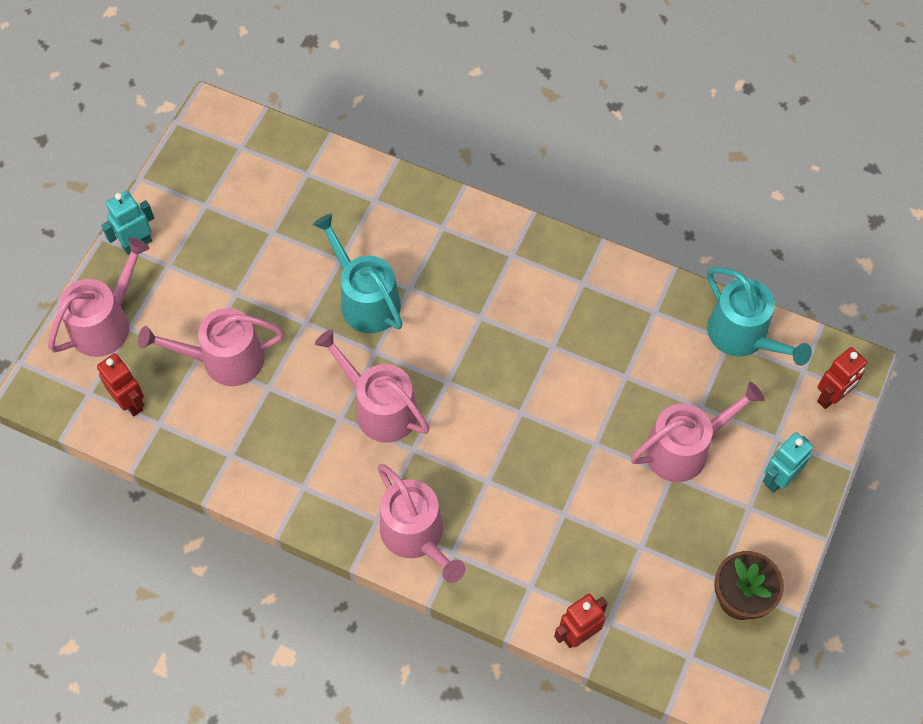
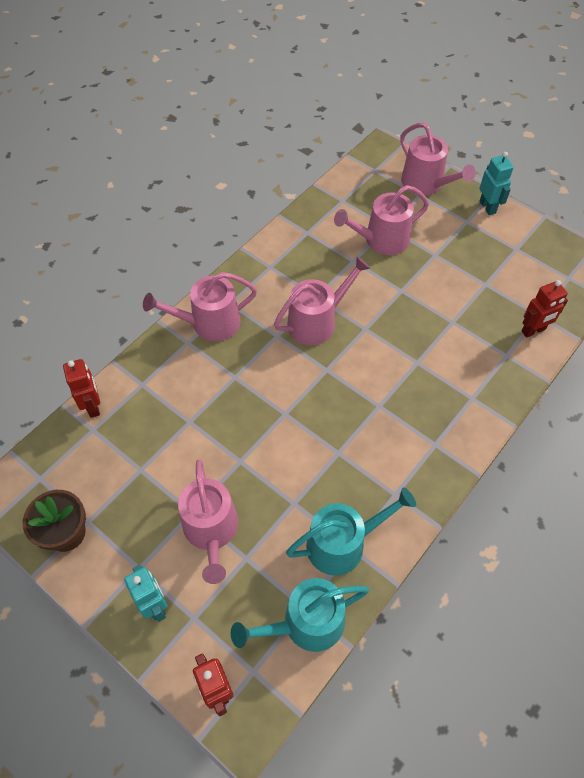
camera: 105 degrees right, 5 degrees down
red robot [97,353,144,416] -> red robot moved to [522,280,568,338]
pink watering can [138,308,284,386] -> pink watering can turned 120 degrees counterclockwise [334,185,429,255]
turquoise watering can [313,213,403,333] -> turquoise watering can moved to [286,488,416,575]

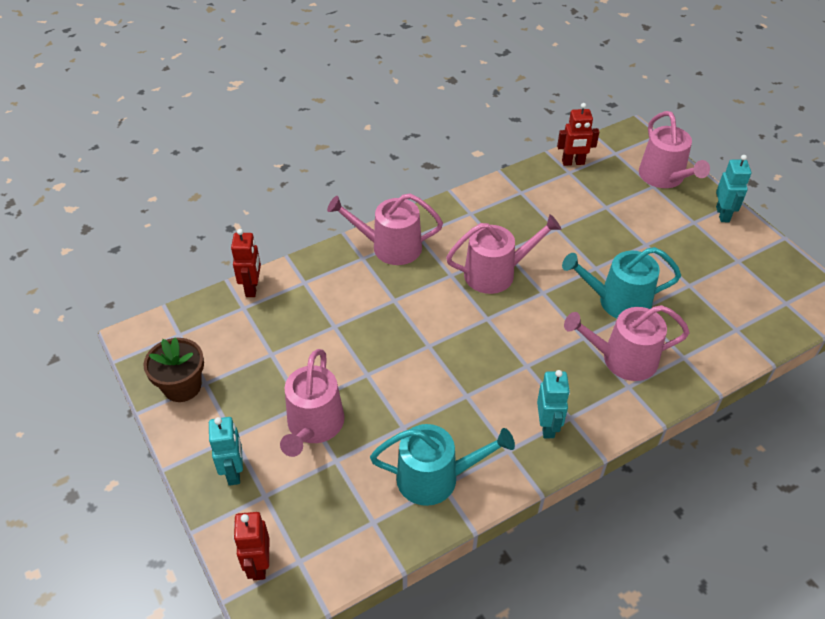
camera: 20 degrees right, 10 degrees down
turquoise watering can [231,578,369,652] -> turquoise watering can moved to [562,247,681,318]
pink watering can [334,185,429,255] -> pink watering can moved to [564,305,690,381]
red robot [522,280,568,338] -> red robot moved to [557,103,599,166]
none -> turquoise robot [537,370,570,438]

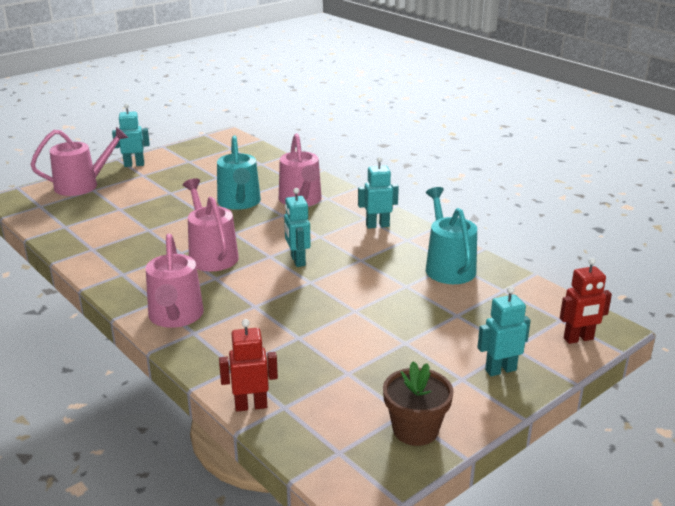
camera: 100 degrees left, 20 degrees down
pink watering can [280,349,344,457] -> none
red robot [557,103,599,166] -> none
none -> turquoise robot [284,188,311,267]

